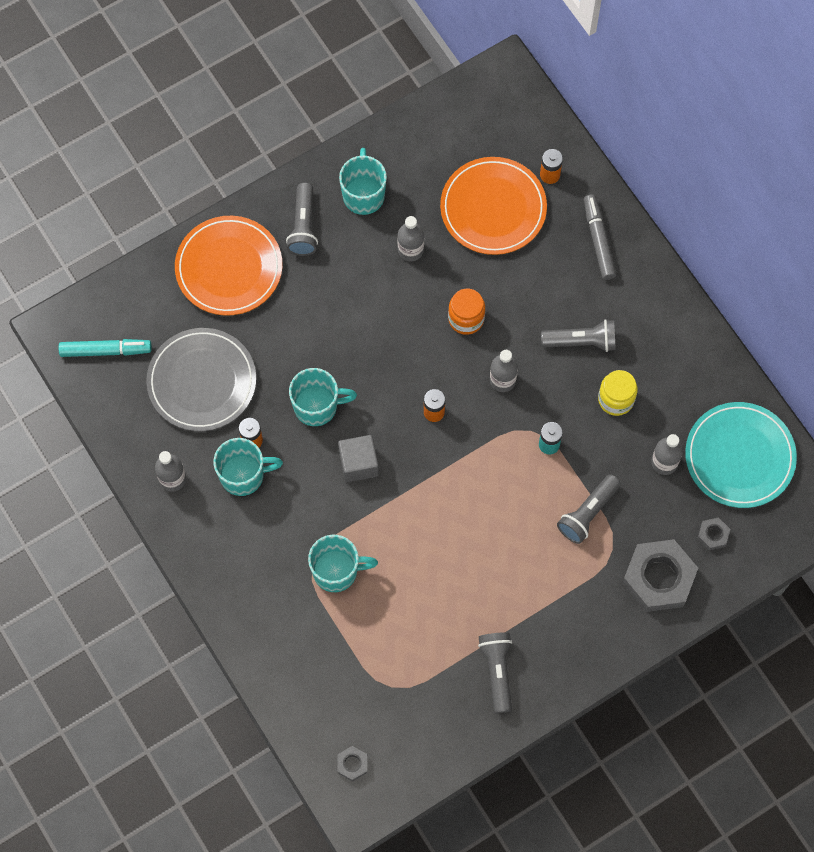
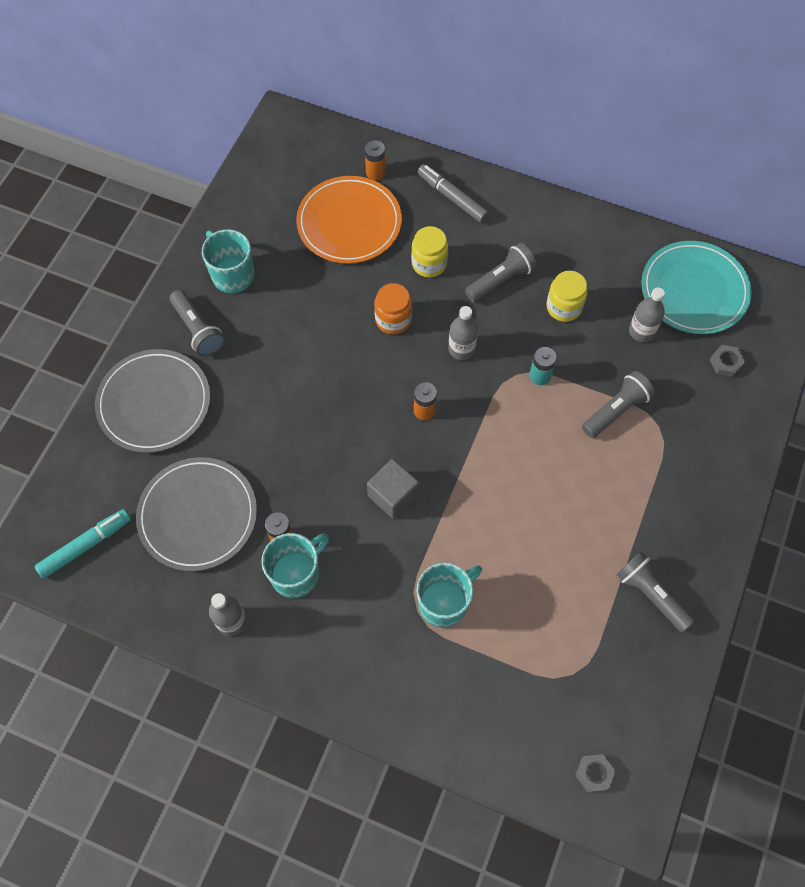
camera: 35 degrees left, 5 degrees down
orange plate [175,216,282,316] -> grey plate [95,349,210,453]
turquoise mug [289,368,357,426] -> none
grey bottle [397,216,424,261] -> none
grey flashlight [557,474,621,544] -> grey flashlight turned 135 degrees counterclockwise [582,371,655,438]
grey nut [622,539,698,612] -> none
none -> yellow jar [411,226,448,277]

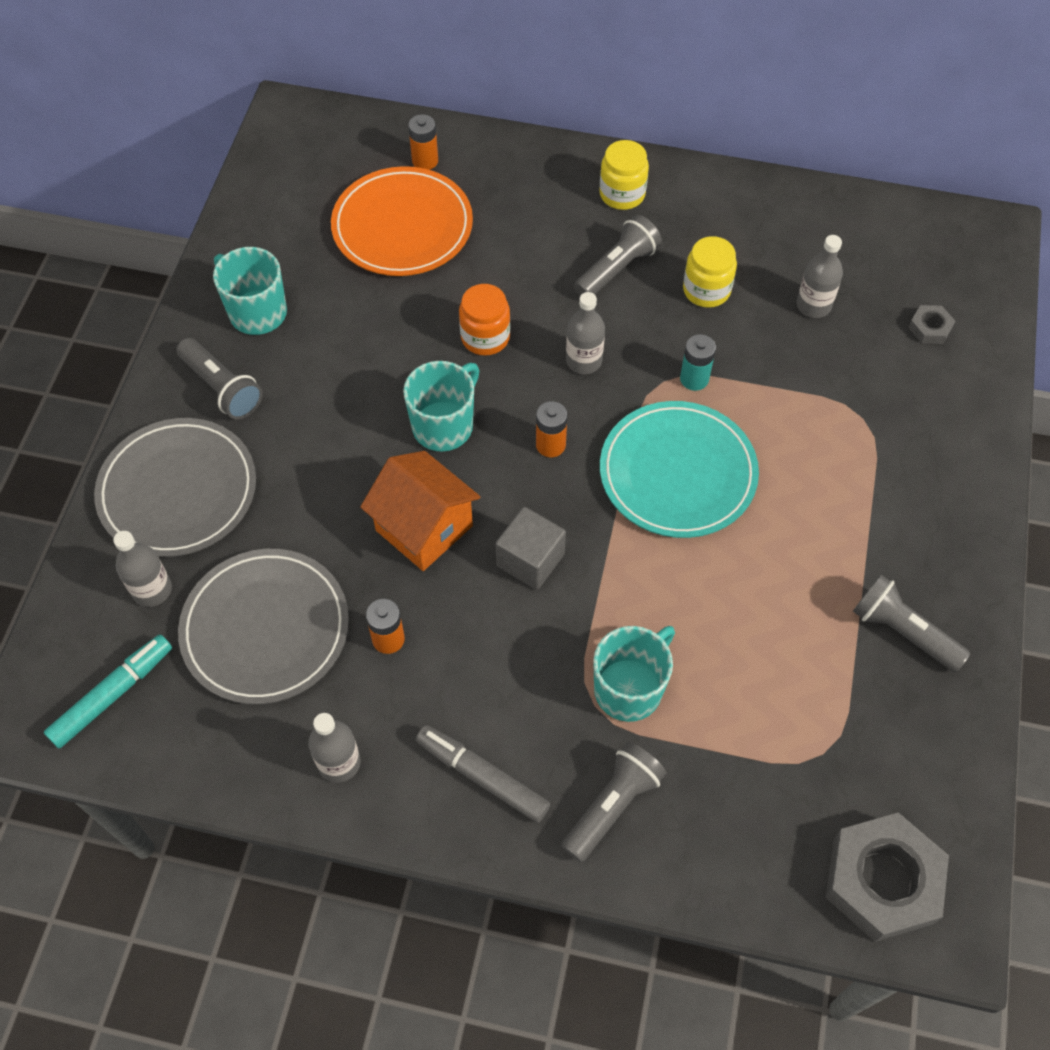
camera: 10 degrees left, 5 degrees down
turquoise mug [261,533,329,598] -> turquoise mug moved to [403,361,479,451]
yellow jar [411,226,448,277] -> yellow jar moved to [599,140,649,210]
grey marker [418,164,489,223] -> grey marker moved to [416,725,550,823]
grey nut [575,754,616,793] -> grey nut [825,813,949,942], size x2.25
grey flashlight [582,371,655,438] -> grey flashlight moved to [561,742,666,862]
turquoise plate [642,241,752,334] -> turquoise plate moved to [600,401,759,538]
none -> grey bottle [113,531,172,607]
none -> orange house [360,451,481,571]

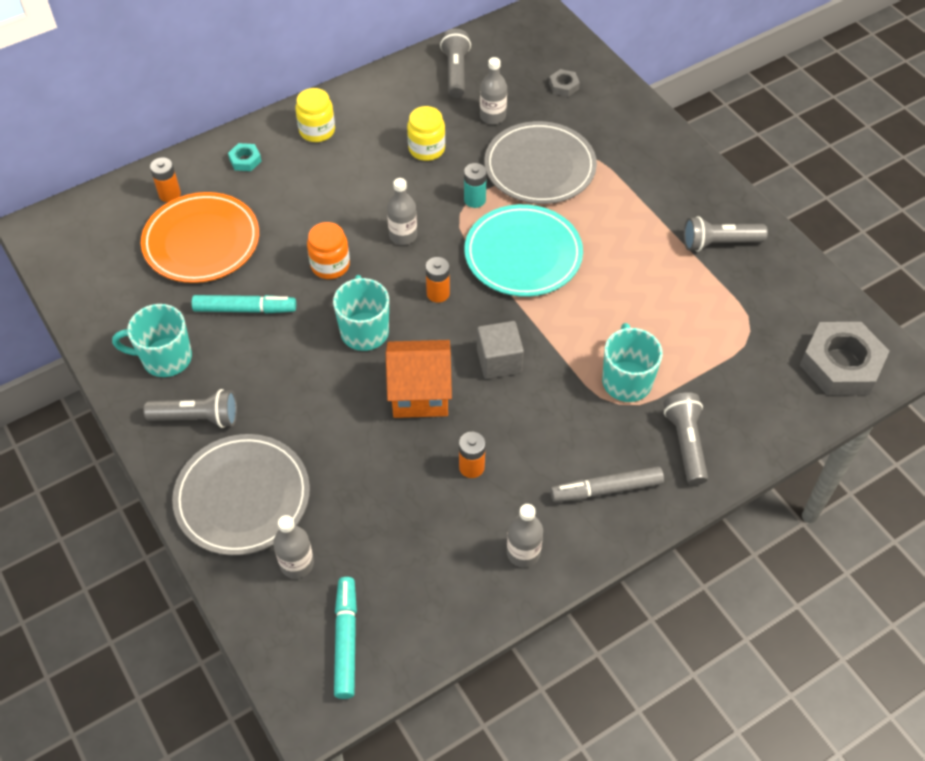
camera: 45 degrees left, 5 degrees down
grey plate [178,549,349,704] -> grey plate moved to [484,121,597,204]
grey flashlight [574,215,662,296] -> grey flashlight moved to [440,29,471,98]
none -> turquoise marker [192,295,296,314]
none -> turquoise nut [228,143,262,171]

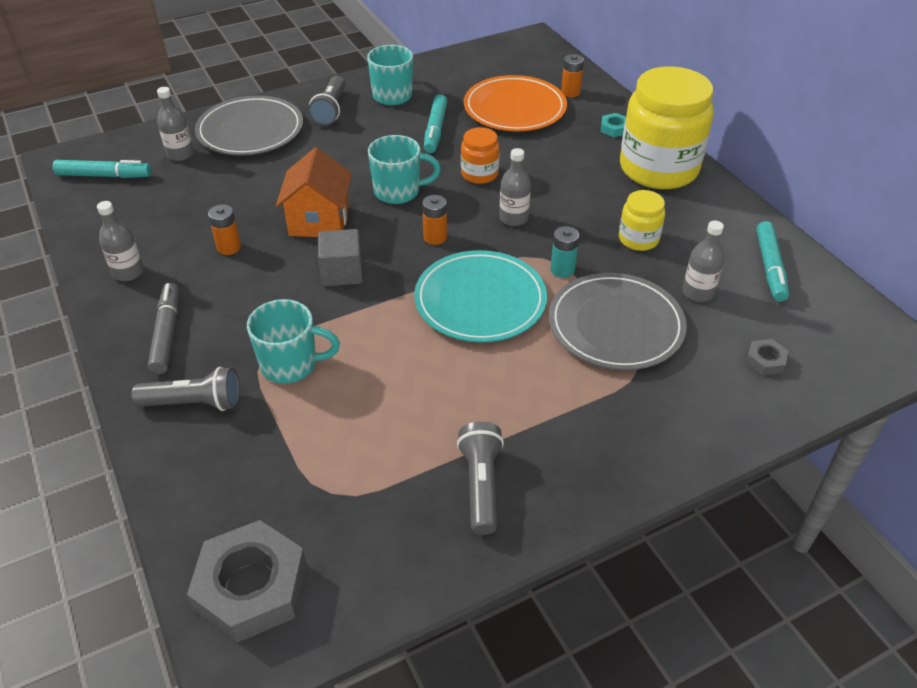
camera: 95 degrees right, 10 degrees down
yellow jar [295,88,335,142] -> yellow jar [620,66,714,189], size x2.14
grey flashlight [440,29,471,98] -> turquoise marker [756,221,789,302]

